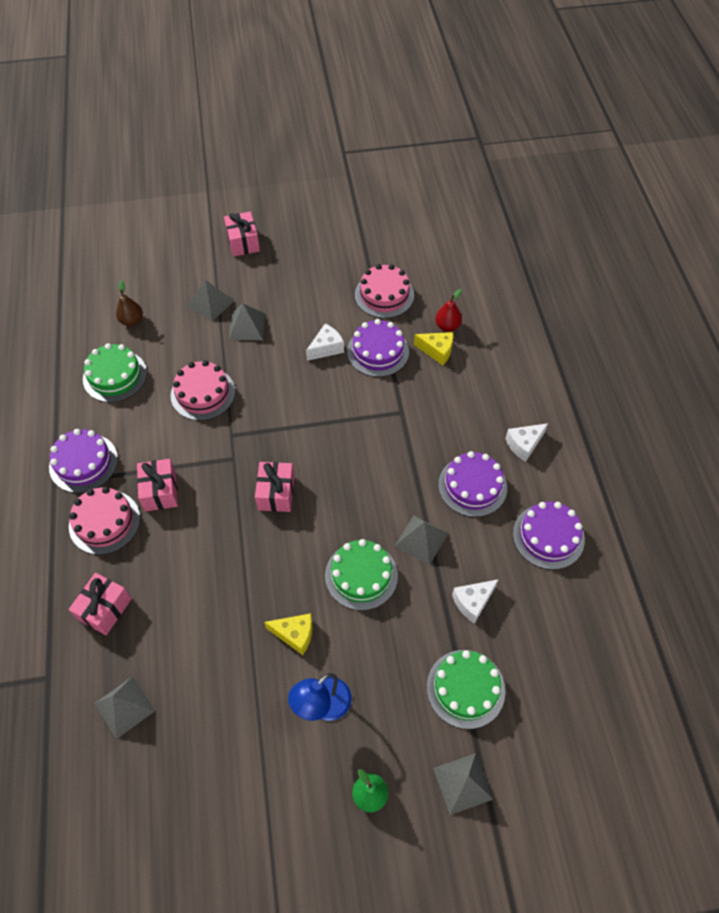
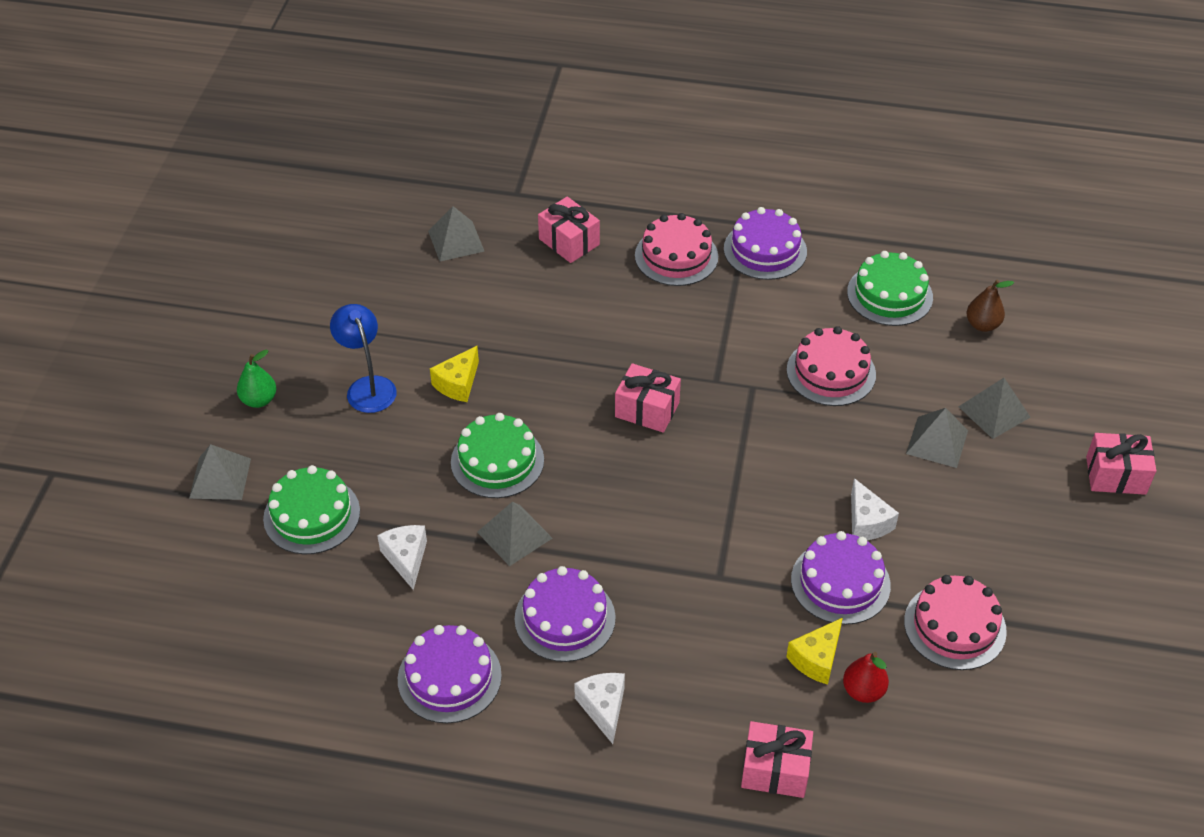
camera: 110 degrees right, 10 degrees down
pink gift [137,459,178,512] -> pink gift moved to [741,721,813,798]

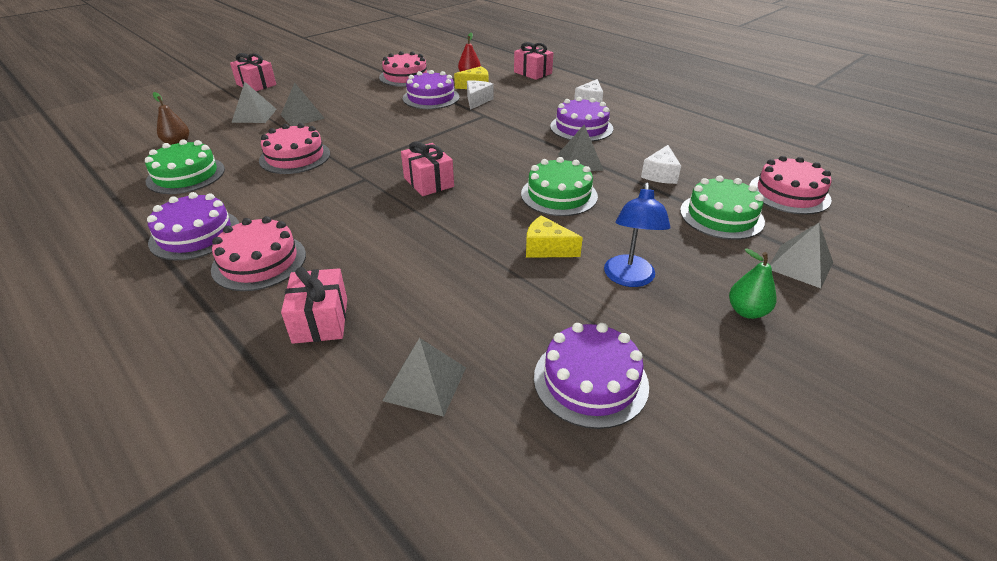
camera: 145 degrees left, 10 degrees down
purple cake [398,625,502,723] -> purple cake moved to [534,323,649,429]
yellow cheese [430,346,479,402] -> yellow cheese turned 135 degrees counterclockwise [526,215,583,258]
white cheese [851,478,899,540] -> white cheese moved to [467,80,494,110]
none -> pink cake [749,156,832,215]

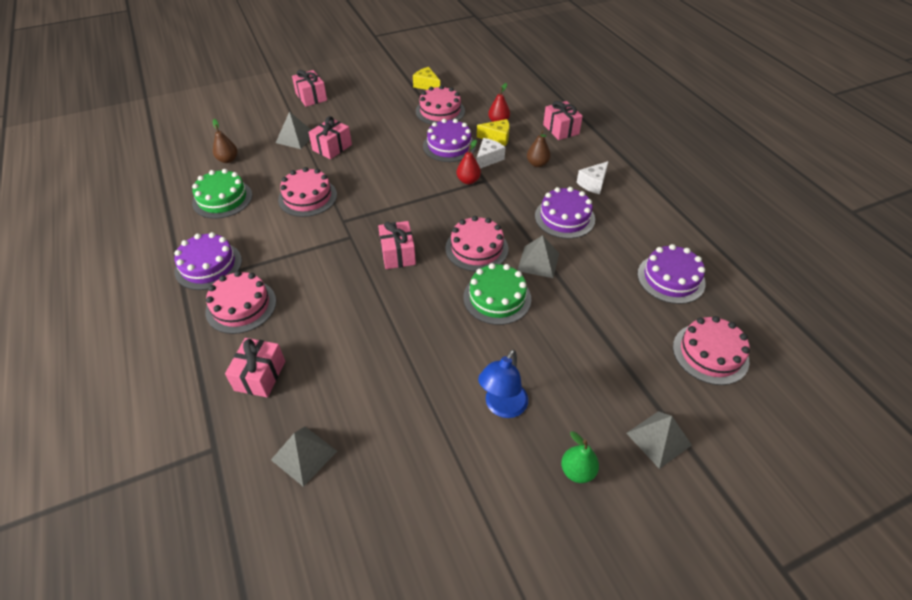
camera: 20 degrees right, 10 degrees up
grey pyramid [281,83,325,126] -> pink gift [308,116,352,159]
yellow cheese [526,215,583,258] -> yellow cheese moved to [413,67,440,90]
purple cake [534,323,649,429] -> purple cake moved to [637,244,706,304]
white cheese [641,145,681,184] -> none
green cake [680,175,765,240] -> none
none -> pink cake [445,216,508,271]
none -> red pear [456,140,481,184]
none -> brown pear [527,130,551,167]

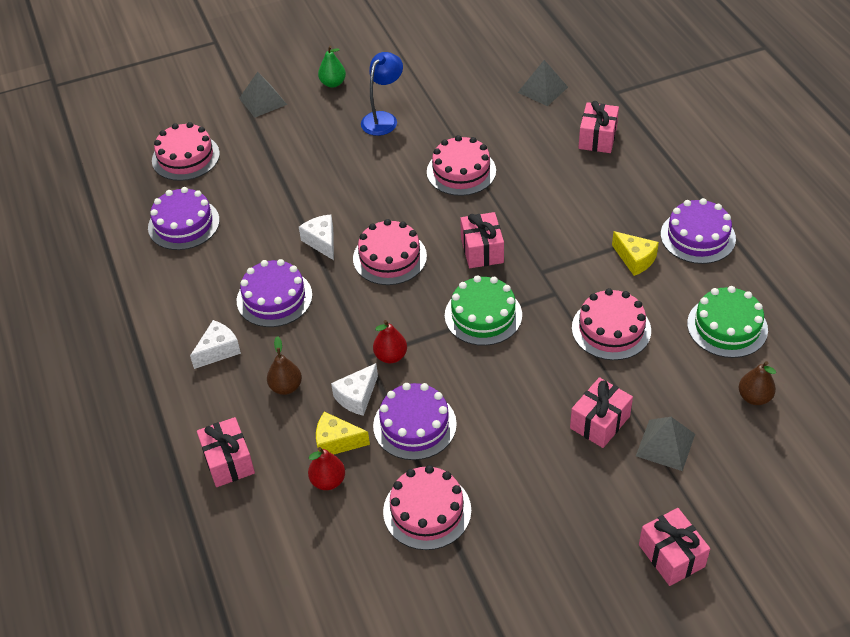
camera: 175 degrees left, 0 degrees up
pink cake [205,271,276,334] -> pink cake moved to [427,135,496,196]
yellow cheese [413,67,440,90] -> yellow cheese moved to [612,231,659,276]
green cake [463,263,531,325] -> green cake moved to [445,275,522,346]
grey pyramid [517,235,559,278] -> white cheese [299,214,334,260]

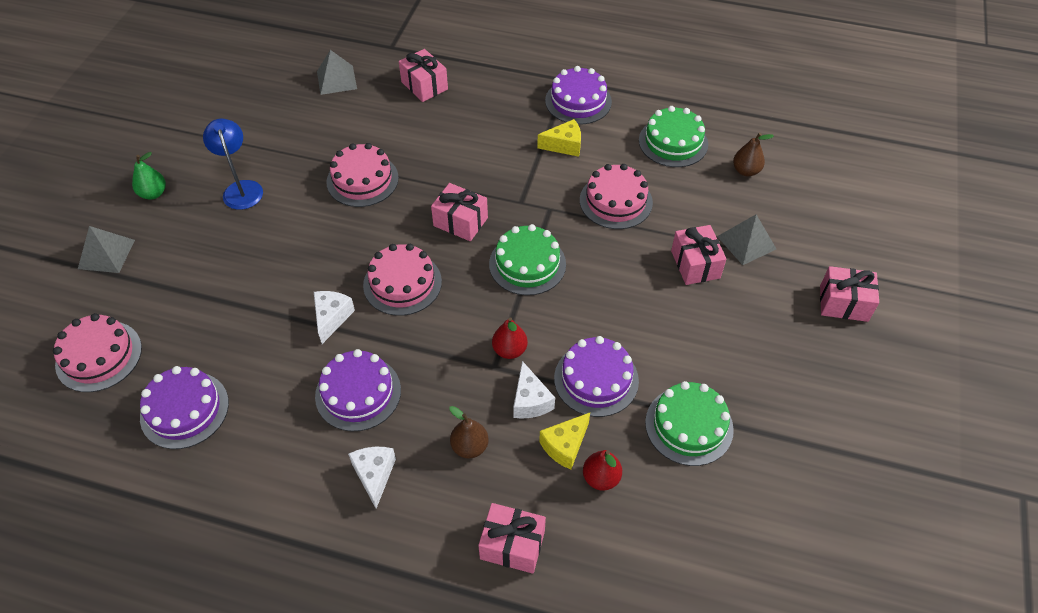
camera: 55 degrees left, 5 degrees up
white cheese [299,214,334,260] -> white cheese turned 90 degrees clockwise [314,291,355,344]
pink cake [383,465,471,550] -> green cake [645,381,734,466]

